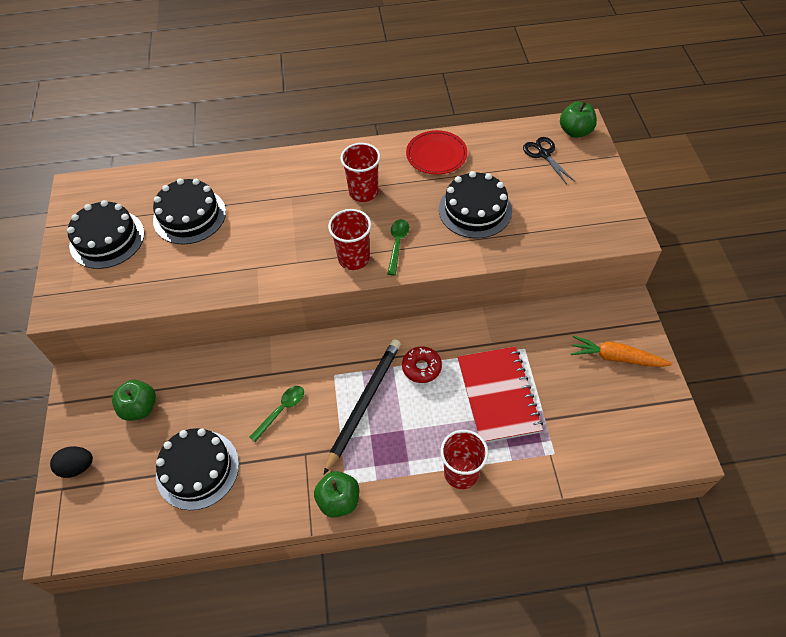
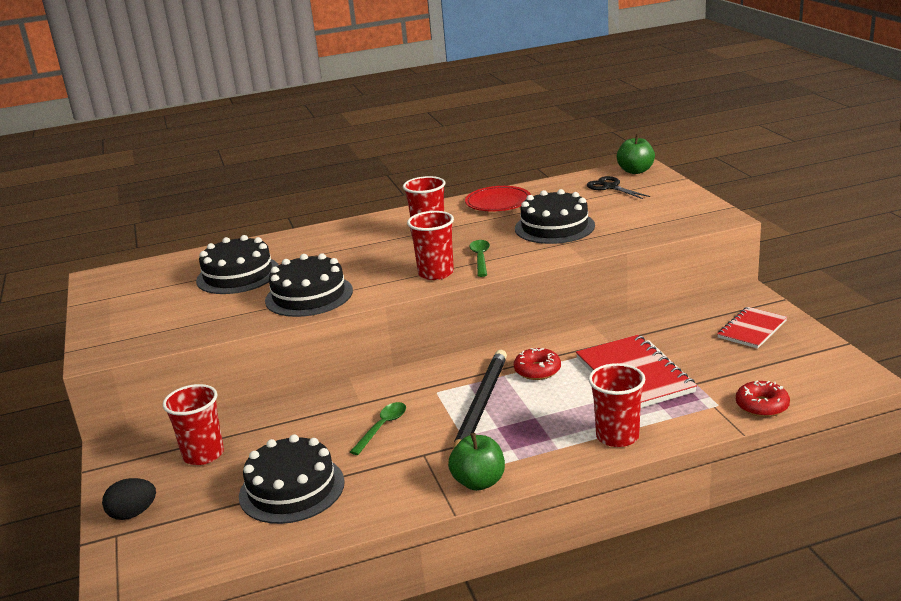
camera: 10 degrees left, 30 degrees down
black cake [67,200,145,269] -> black cake moved to [265,253,353,317]
green apple [112,380,156,421] -> red cup [163,384,224,465]
orange carrot [571,335,673,367] -> red notebook [717,307,787,349]
none -> red donut [736,380,790,417]

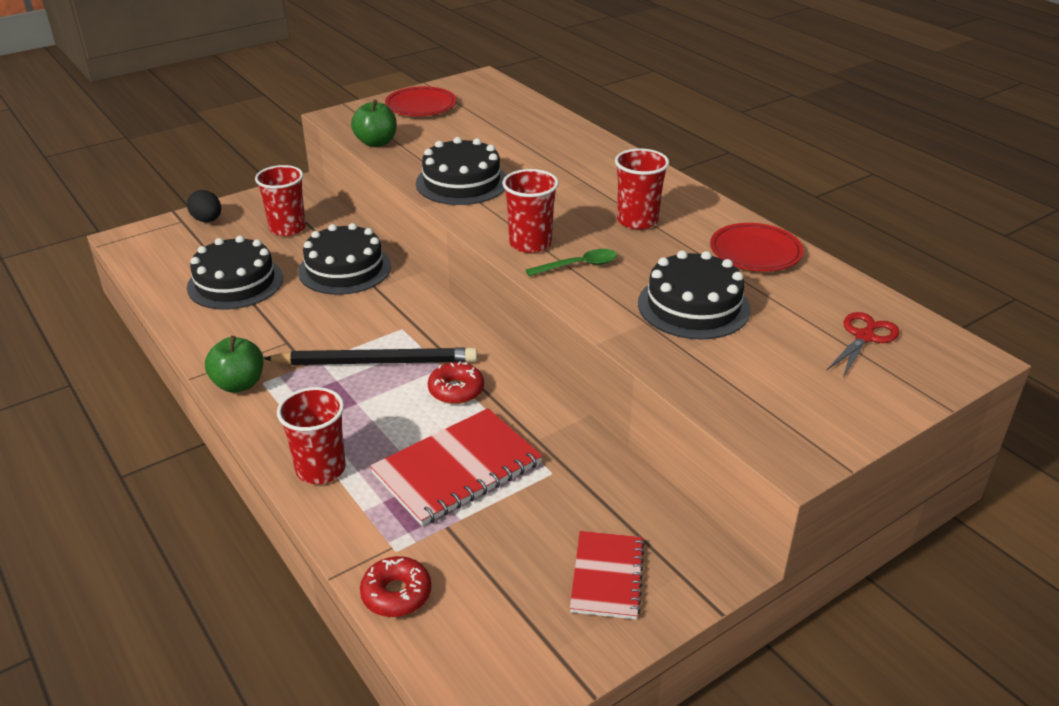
camera: 70 degrees right, 10 degrees up
black cake [196,235,279,294] -> black cake moved to [298,223,391,295]
green spoon [350,402,406,455] -> none
black scissors [587,176,651,199] -> red scissors [827,312,899,377]
green apple [617,134,655,174] -> green apple moved to [351,99,397,147]
red notebook [717,307,787,349] -> red notebook turned 75 degrees clockwise [570,531,645,620]
none -> red plate [385,86,457,116]

